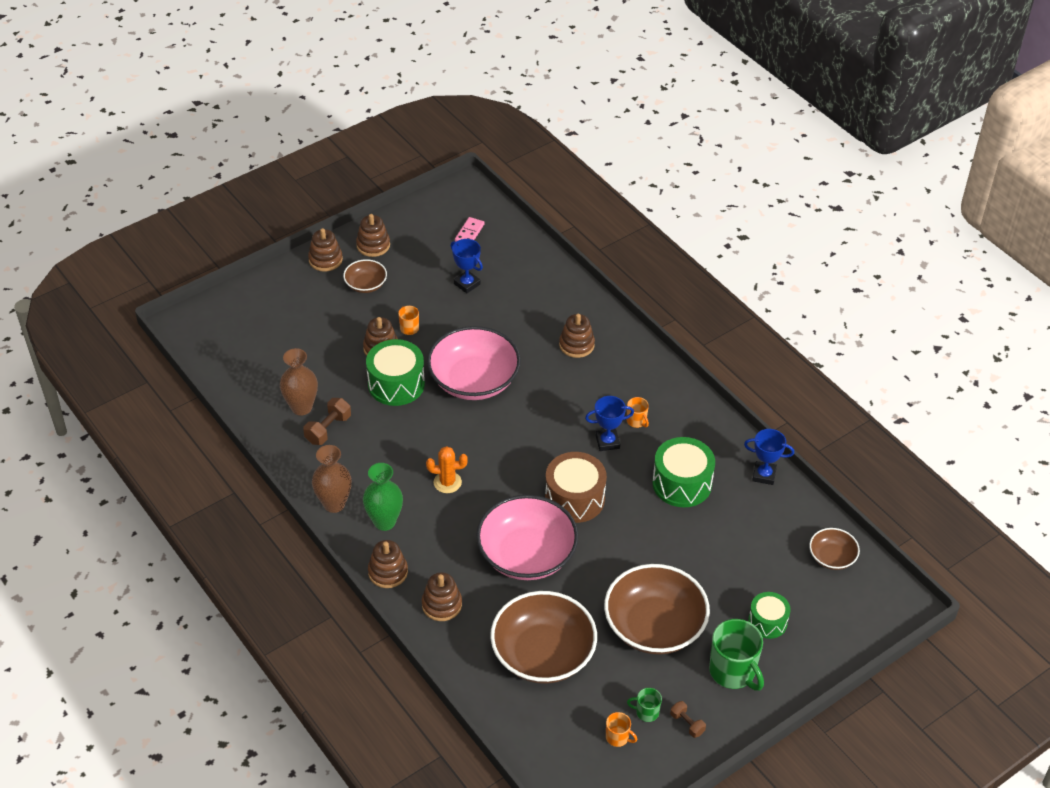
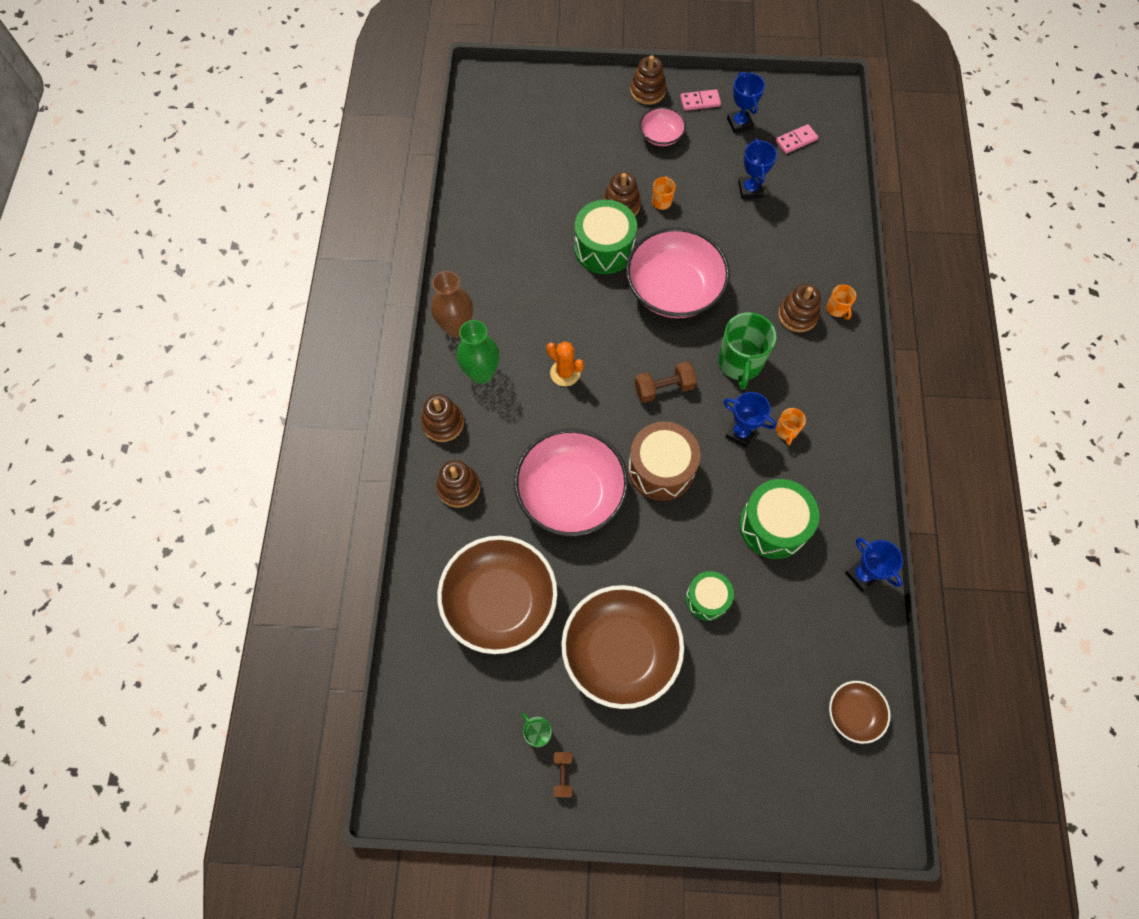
camera: 40 degrees right, 20 degrees up
brown vase [280,348,318,416] -> none
brown dumbbell [303,398,351,445] -> brown dumbbell moved to [635,361,697,403]
brown bowl [343,259,387,293] -> pink bowl [639,107,686,146]
brown stacking toy [356,214,390,257] -> pink domino [680,89,721,111]
orange mug [606,712,637,747] -> orange mug moved to [827,285,856,320]
green mug [709,619,764,691] -> green mug moved to [718,312,776,390]
green drum [748,592,791,639] -> green drum moved to [686,571,734,621]
none -> blue trophy [727,72,765,133]

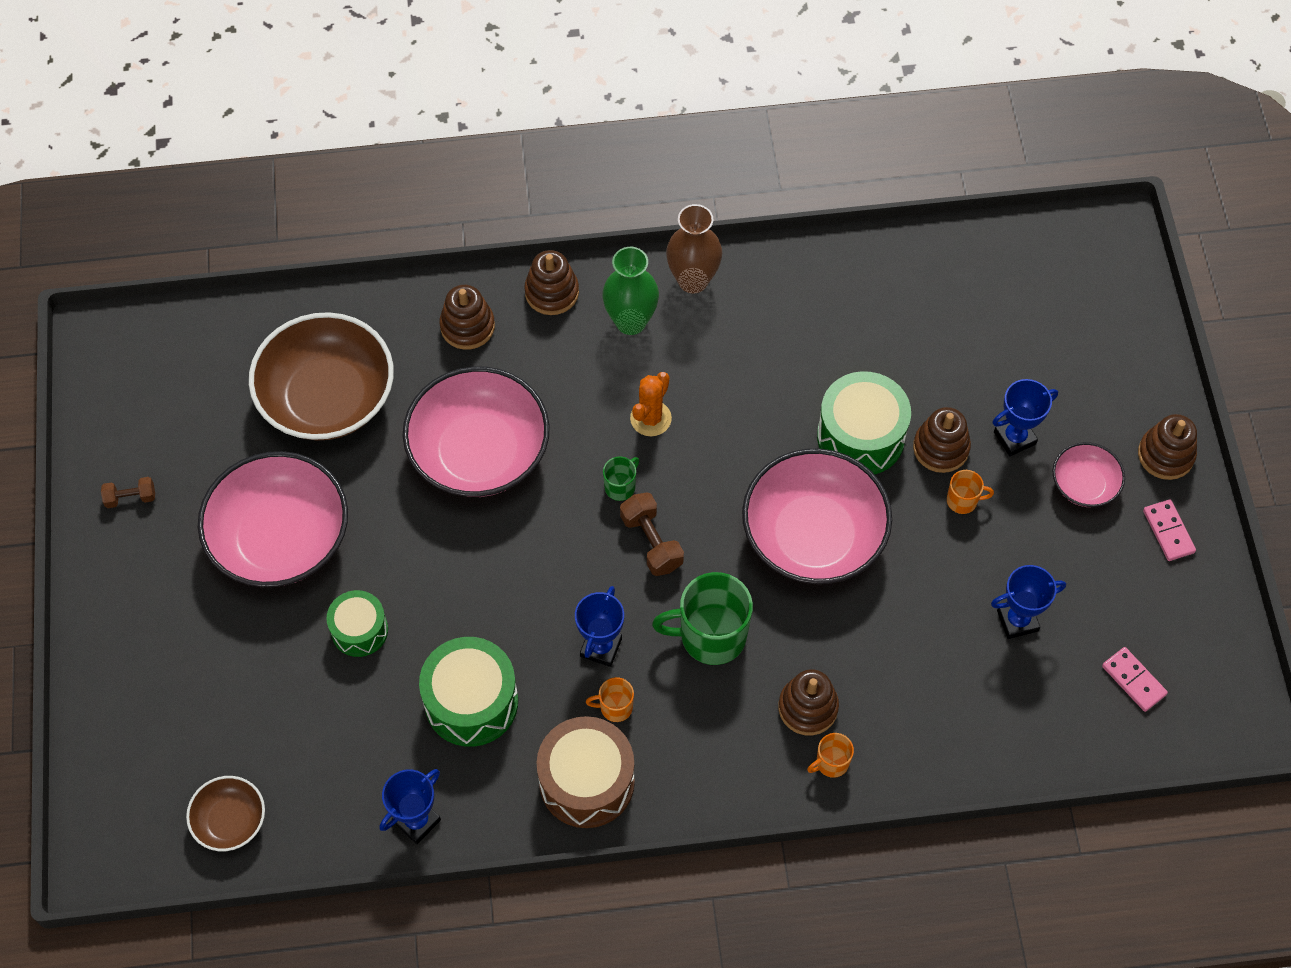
camera: 80 degrees right, 5 degrees down
green mug [521,713,552,747] -> green mug moved to [603,456,639,501]
brown bowl [561,585,684,709] -> pink bowl [198,451,348,587]
brown drum [628,422,700,501] -> brown drum moved to [536,716,635,828]
blue trophy [727,72,765,133] -> blue trophy moved to [992,379,1058,456]

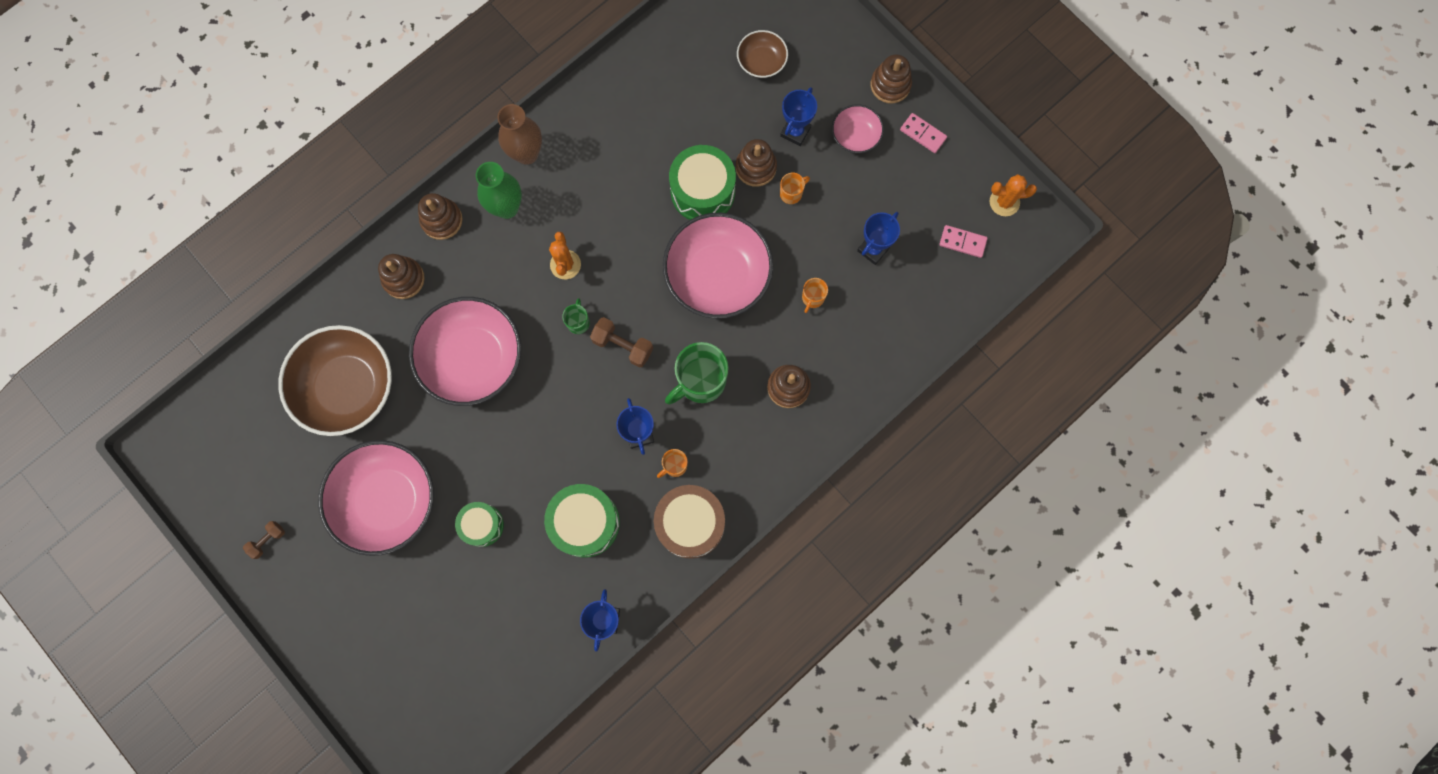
camera: 35 degrees left, 15 degrees up
brown bowl [186,776,265,851] -> brown bowl moved to [737,30,788,78]
orange mug [807,733,854,778] -> orange mug moved to [802,278,828,313]
none -> orange cactus [990,174,1037,216]

